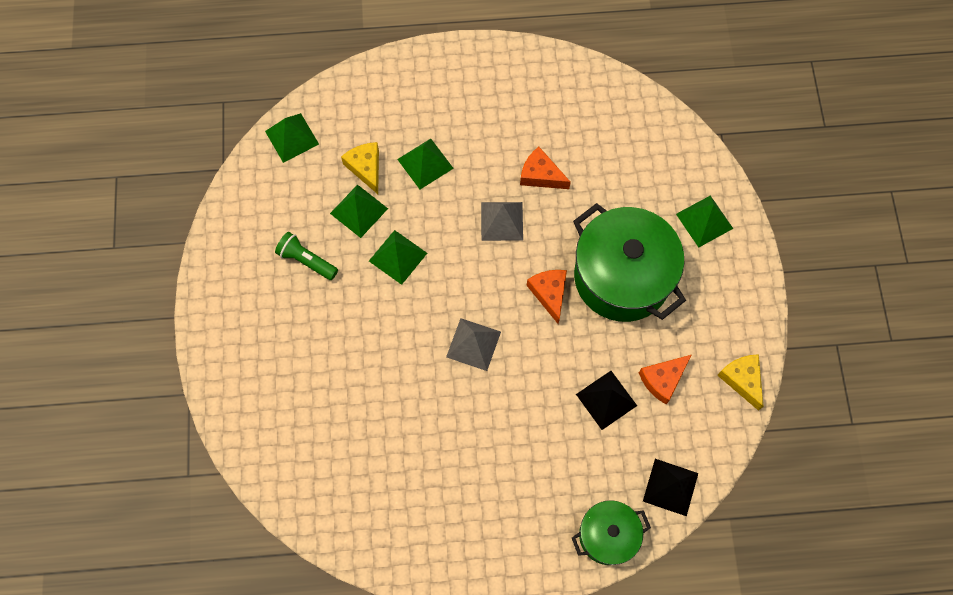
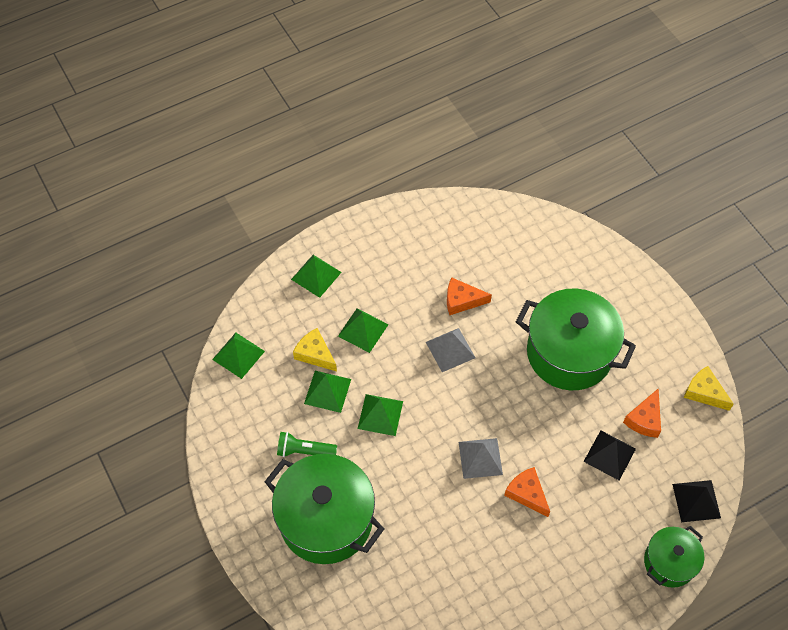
camera: 25 degrees left, 10 degrees down
orange cheese [527,270,567,324] -> orange cheese moved to [504,467,550,517]
green pyramid [676,195,733,248] -> green pyramid moved to [291,255,342,298]
none -> green pot [264,454,384,564]

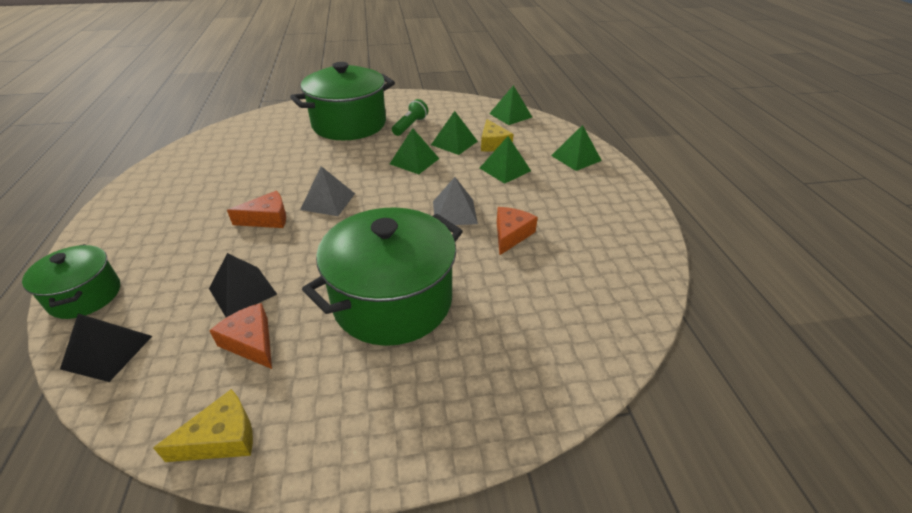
camera: 110 degrees right, 20 degrees down
yellow cheese [293,328,337,371] -> yellow cheese turned 105 degrees clockwise [481,119,513,152]

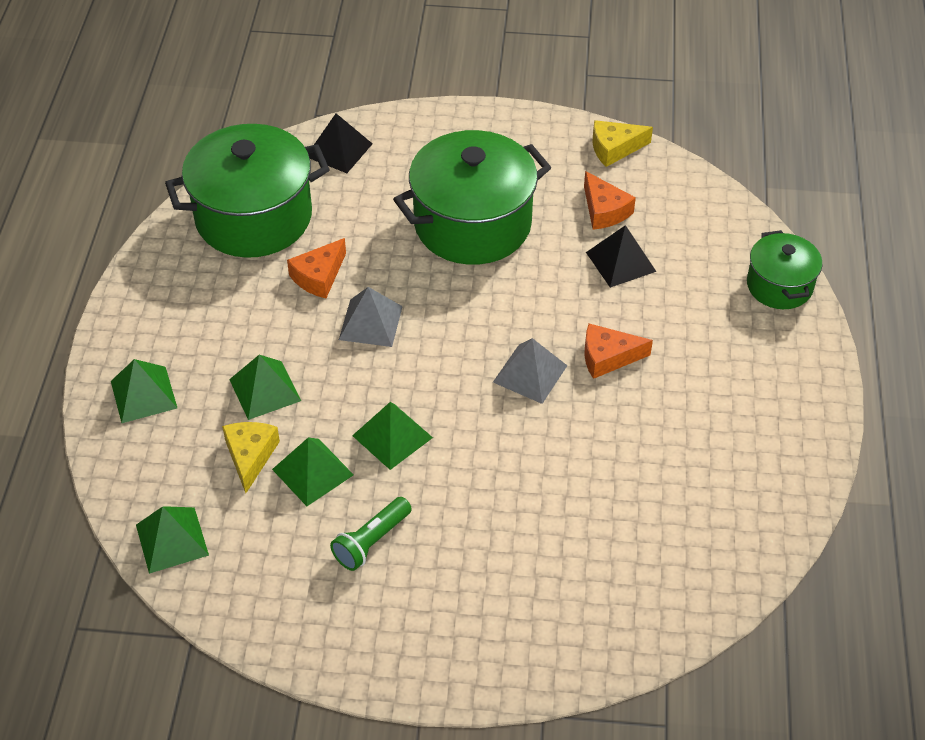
camera: 165 degrees left, 10 degrees up
black pyramid [60,314,152,382] -> black pyramid moved to [309,113,372,173]
green pot [290,62,395,140] -> green pot moved to [165,124,330,258]

